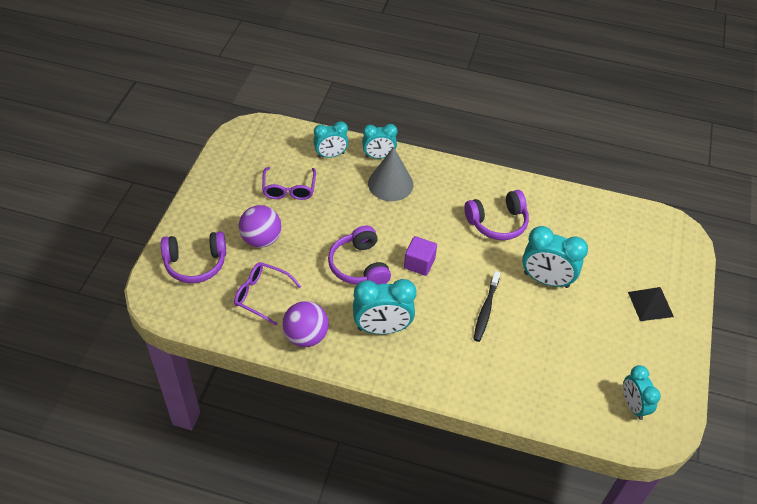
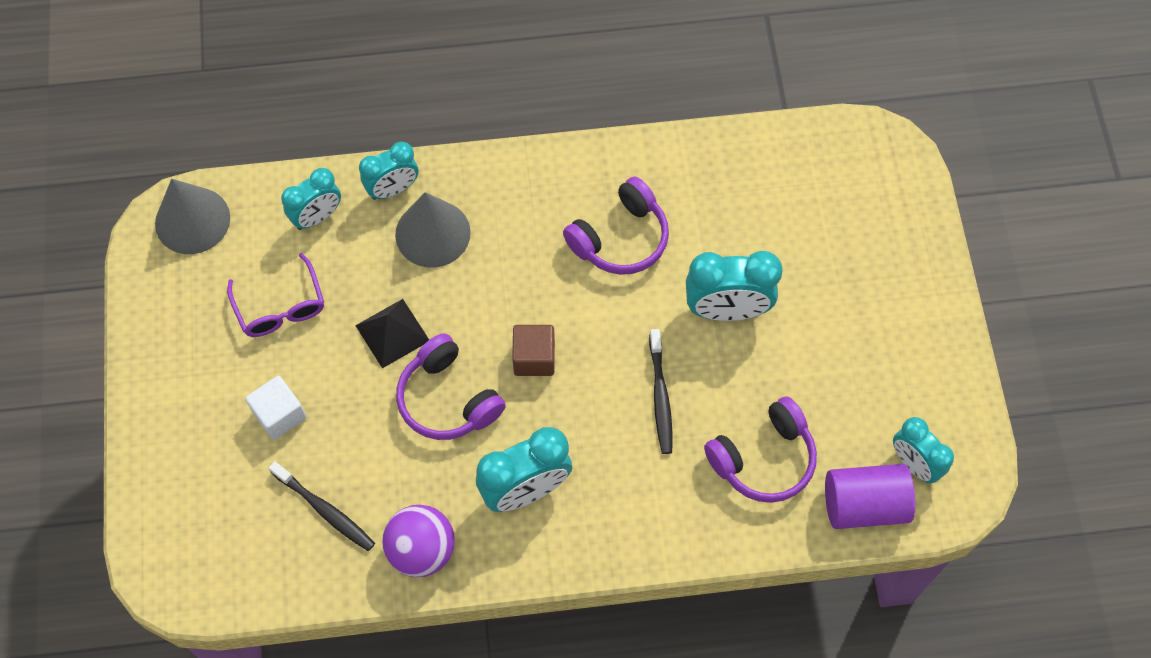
camera: 20 degrees left, 15 degrees up
purple headphones [161,231,226,283] -> purple headphones moved to [704,397,817,503]
purple glasses [234,262,301,326] -> black toothbrush [269,461,375,551]
purple ball [239,205,281,248] -> white cube [245,376,306,440]
purple cube [404,236,437,276] -> brown cube [512,325,555,376]
black pyramid [628,287,674,321] -> black pyramid moved to [355,299,429,368]
none -> grey cone [155,179,230,254]
none -> purple cylinder [825,464,916,529]

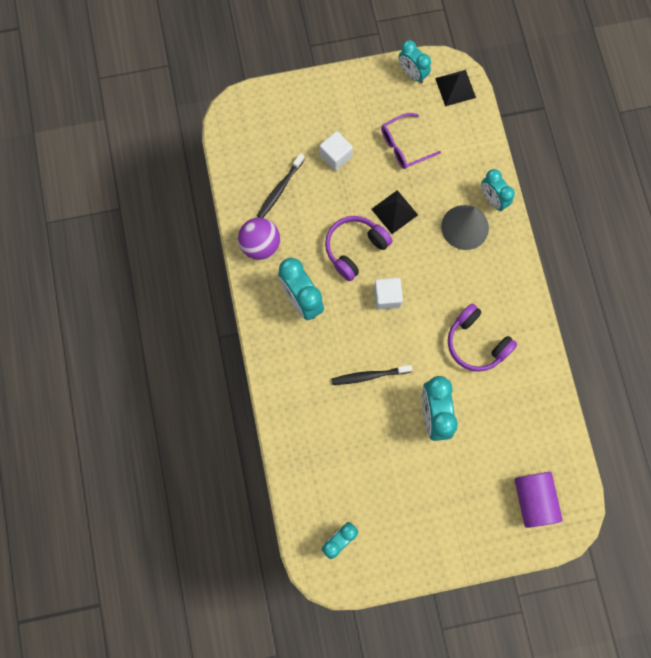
camera: 85 degrees right, 10 degrees up
grey cone [155,179,230,254] -> black pyramid [435,70,476,106]
turquoise clock [281,168,341,230] -> turquoise clock moved to [398,40,431,83]
brown cube [512,325,555,376] -> white cube [374,278,403,310]
purple headphones [704,397,817,503] -> none
purple cylinder [825,464,916,529] -> purple cylinder moved to [515,472,563,528]

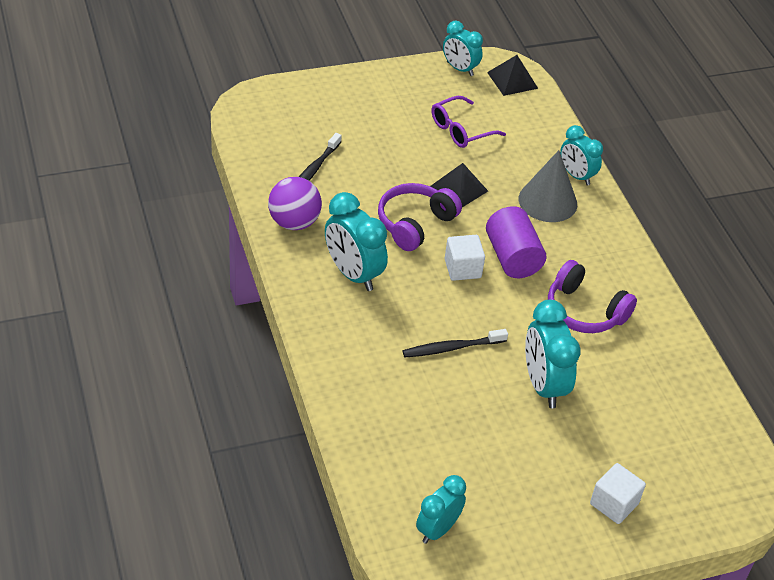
camera: 10 degrees left, 30 degrees down
white cube [320,131,353,171] -> white cube moved to [590,463,646,524]
purple cylinder [515,472,563,528] -> purple cylinder moved to [486,206,546,278]

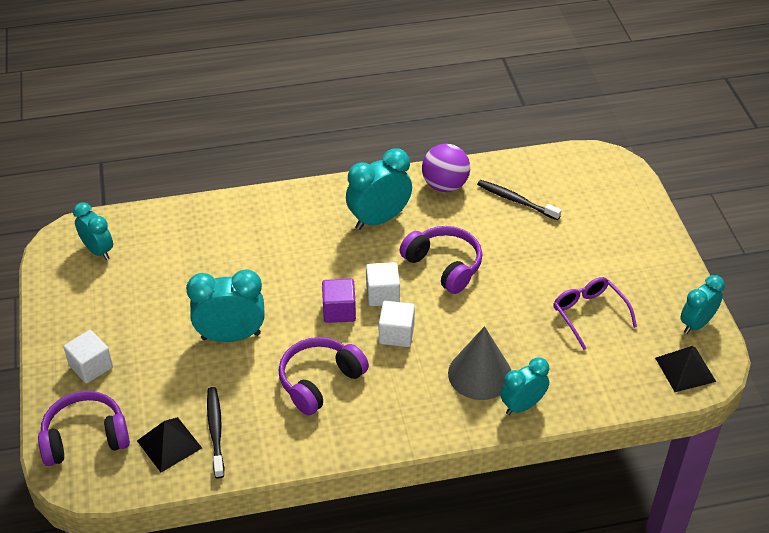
camera: 100 degrees right, 0 degrees up
black toothbrush [403,329,508,357] -> black toothbrush moved to [207,387,224,479]
black pyramid [430,163,488,207] -> black pyramid moved to [137,417,202,472]
purple cylinder [486,206,546,278] -> white cube [379,301,415,347]
none -> purple headphones [38,391,130,466]
none -> purple cube [322,279,356,323]

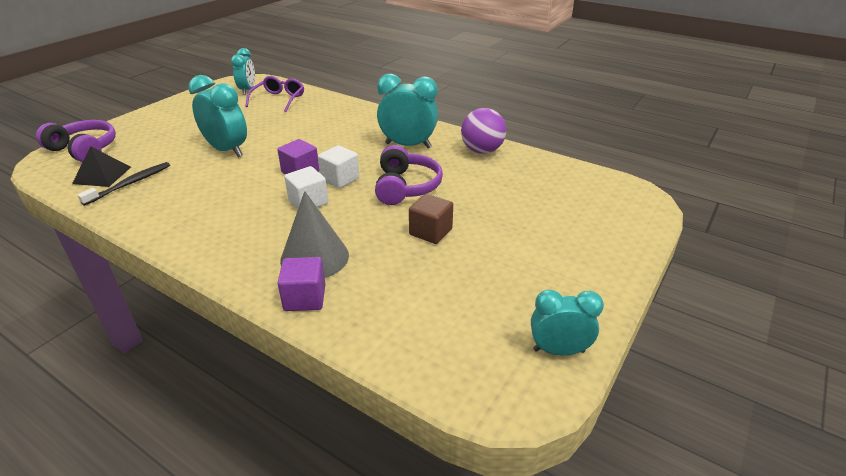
camera: 45 degrees right, 10 degrees down
white cube [63,330,113,383] -> none
purple headphones [279,337,369,415] -> none
black toothbrush [477,180,562,220] -> none
turquoise clock [501,357,550,415] -> purple cube [277,257,325,311]
purple glasses [553,277,637,350] -> purple glasses moved to [245,76,304,112]
black pyramid [655,346,716,392] -> none
none -> brown cube [409,194,453,244]

